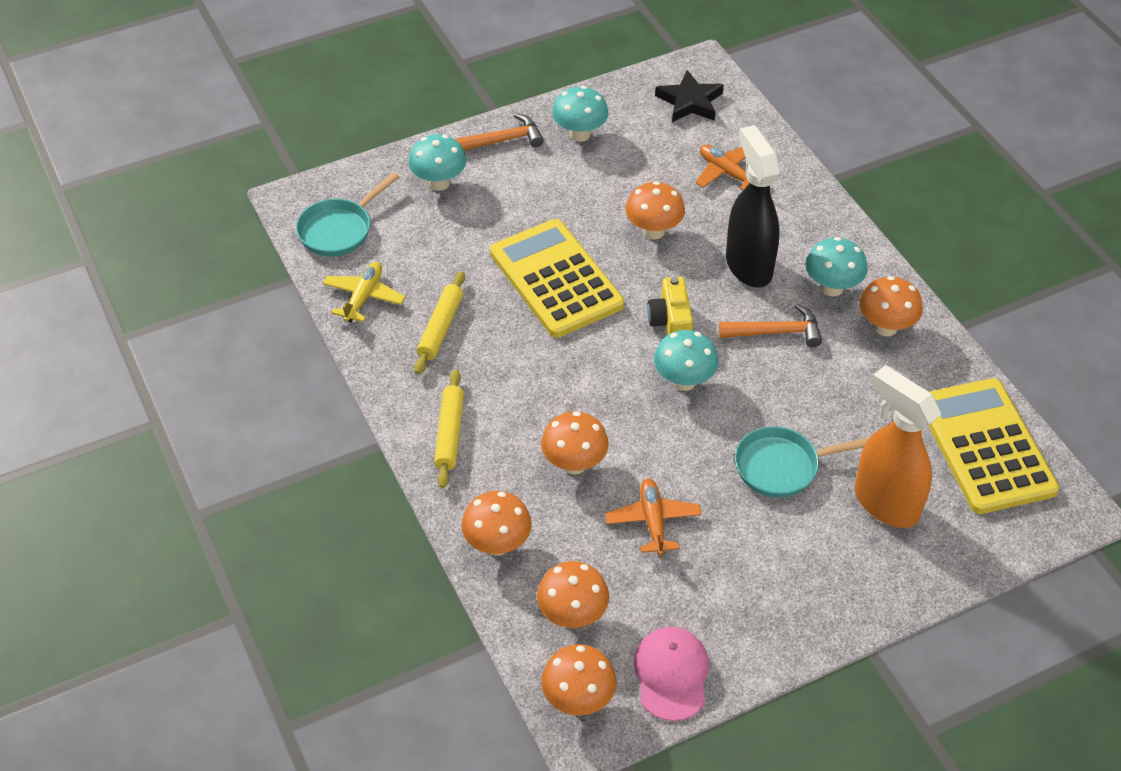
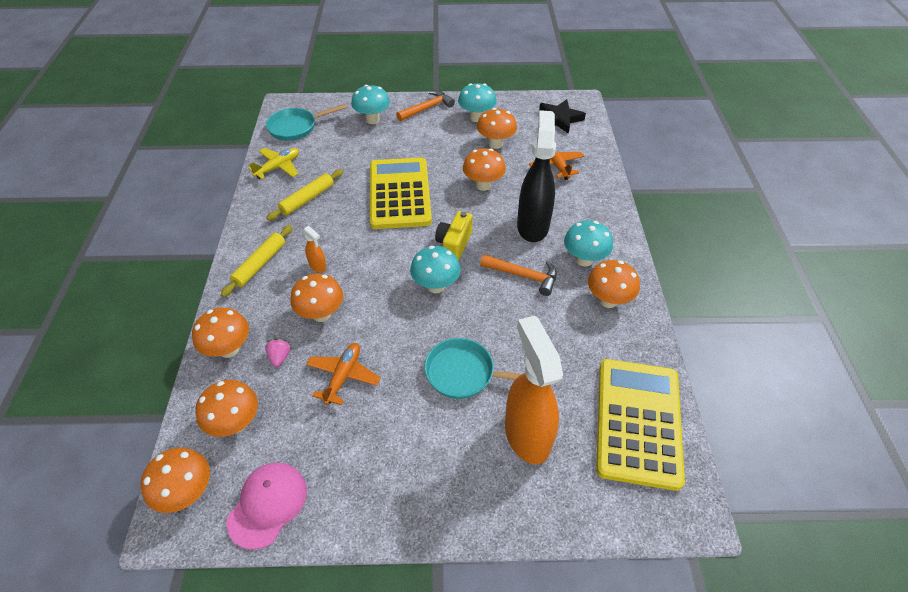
camera: 25 degrees right, 0 degrees up
orange hammer [455,113,544,151] -> orange hammer turned 45 degrees counterclockwise [396,90,455,121]
none -> pink strawberry [265,339,290,367]
none -> orange spray bottle [302,226,327,272]
none -> orange mushroom [477,108,517,149]

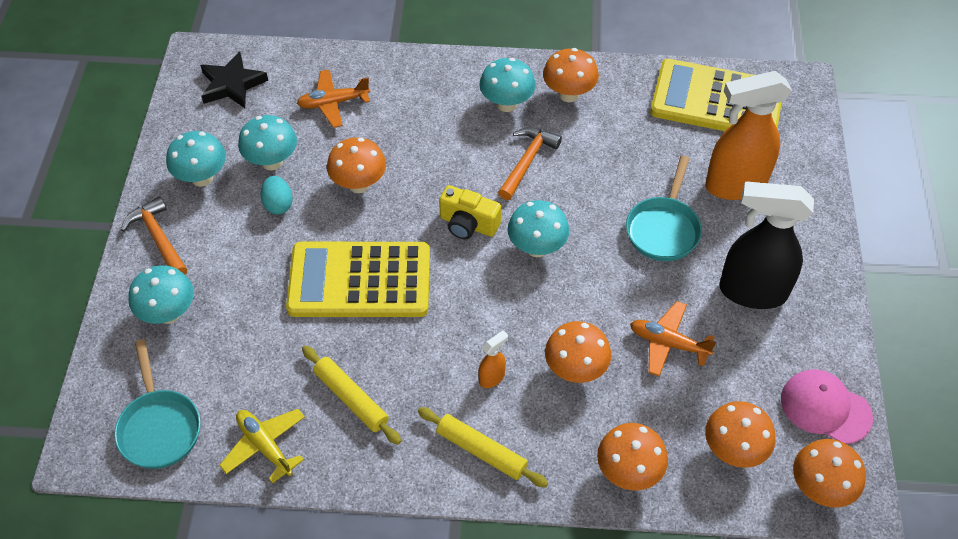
camera: 85 degrees left, 5 degrees up
pink strawberry [265,339,290,367] -> none
orange mushroom [477,108,517,149] -> turquoise mushroom [238,115,297,170]
black spray bottle [517,110,556,242] -> black spray bottle moved to [719,182,814,309]
none -> turquoise egg [260,176,293,215]

